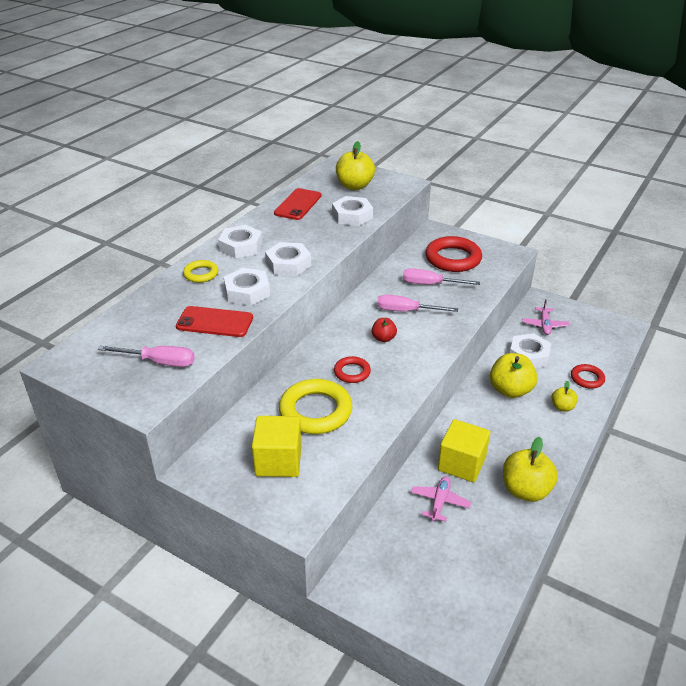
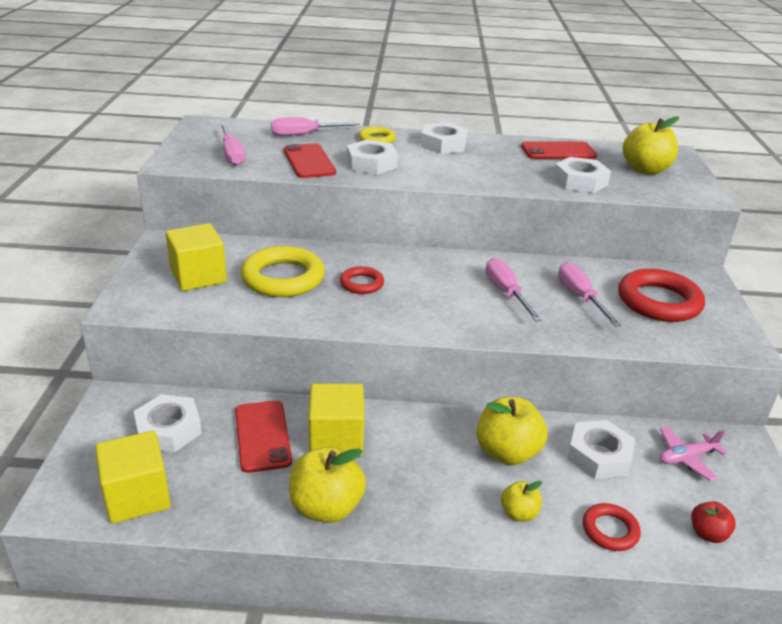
camera: 60 degrees right, 5 degrees down
white nut [265,242,311,276] -> white nut moved to [134,394,202,452]
red apple [372,318,397,342] -> red apple moved to [691,502,736,543]
pink plane [411,476,471,522] -> red phone [235,400,292,473]
none -> yellow cube [95,431,171,524]
none -> pink screwdriver [271,117,361,136]

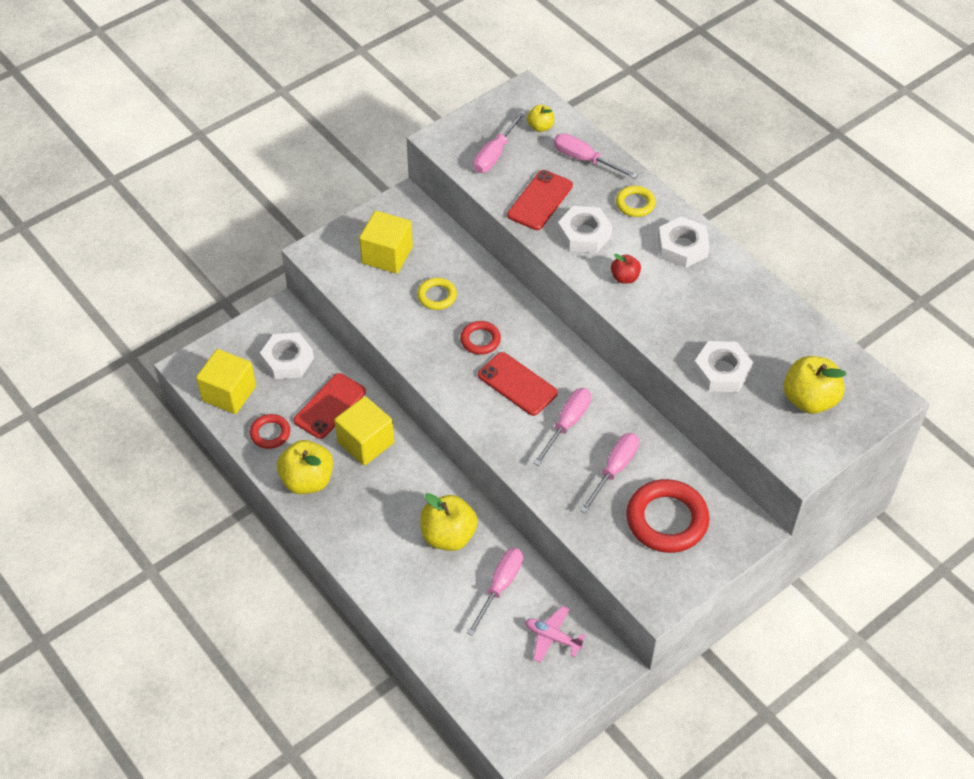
camera: 50 degrees right, 20 degrees up
yellow ring [241,246,325,297] -> yellow ring [417,278,457,310], size x0.53
yellow apple [501,481,542,521] -> yellow apple moved to [527,105,554,132]
red phone [521,142,597,159] -> red phone moved to [478,352,558,416]
white nut [567,420,635,479] -> pink screwdriver [467,548,523,636]
red ring [583,503,641,551] -> red ring moved to [250,414,290,449]
red apple [691,502,736,543] -> red apple moved to [611,254,641,284]

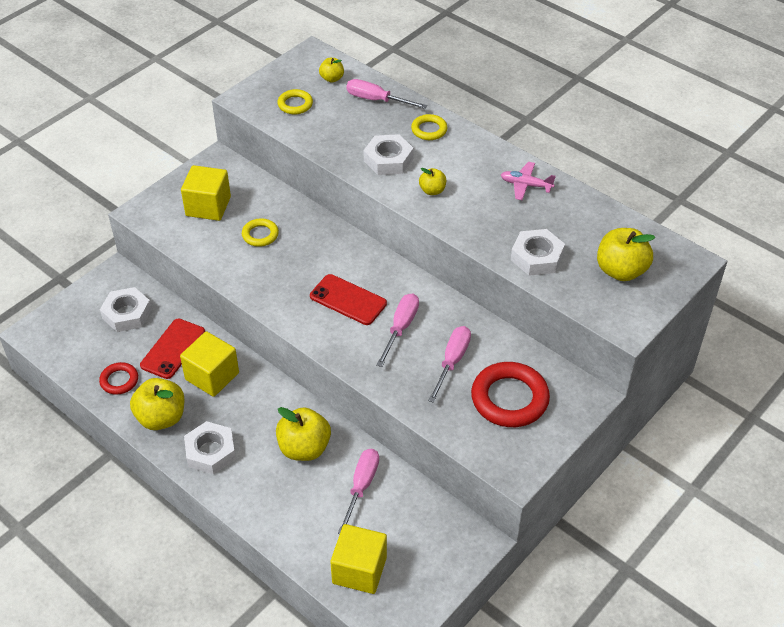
camera: 10 degrees left, 5 degrees down
yellow cube [196,349,256,414] -> yellow cube moved to [330,524,387,594]
red ring [460,321,501,355] -> none
pink screwdriver [473,110,526,173] -> yellow ring [277,89,313,114]
red phone [507,170,573,230] -> none
pink plane [525,606,586,663] -> pink plane moved to [501,162,556,200]
red apple [611,254,641,284] -> yellow apple [419,168,446,195]
white nut [658,216,710,268] -> white nut moved to [184,421,236,474]

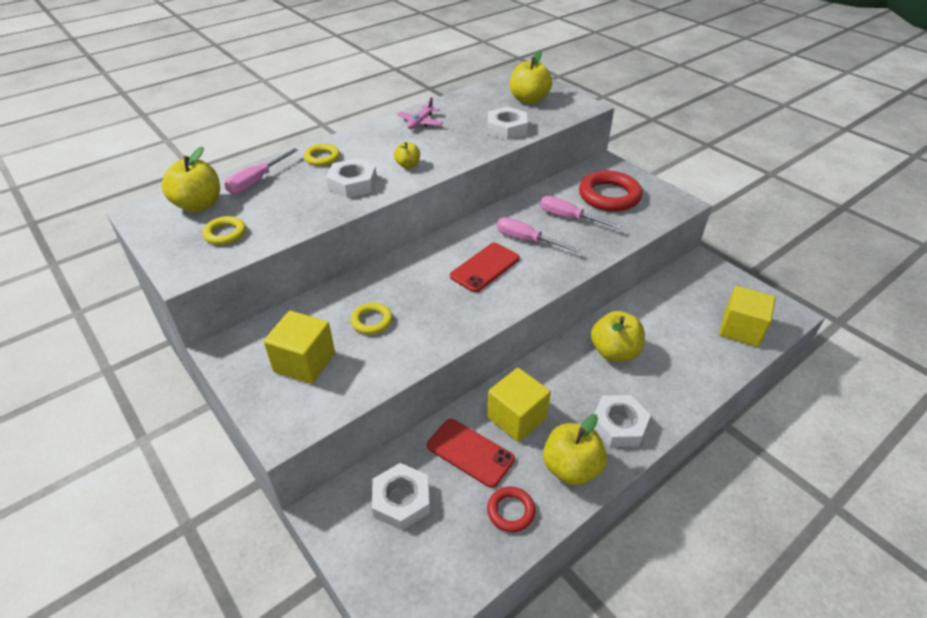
camera: 80 degrees left, 5 degrees down
yellow apple [319,58,344,82] -> yellow apple [162,146,220,213], size x1.86
pink screwdriver [338,449,379,534] -> none

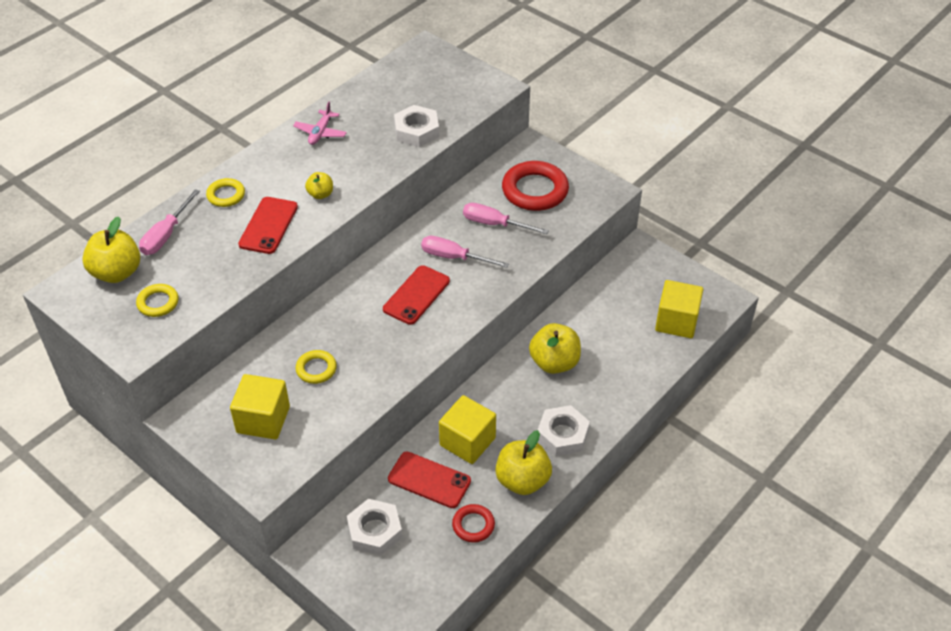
camera: 10 degrees left, 5 degrees up
white nut [326,158,377,198] -> red phone [238,197,298,254]
yellow apple [510,51,552,104] -> none

